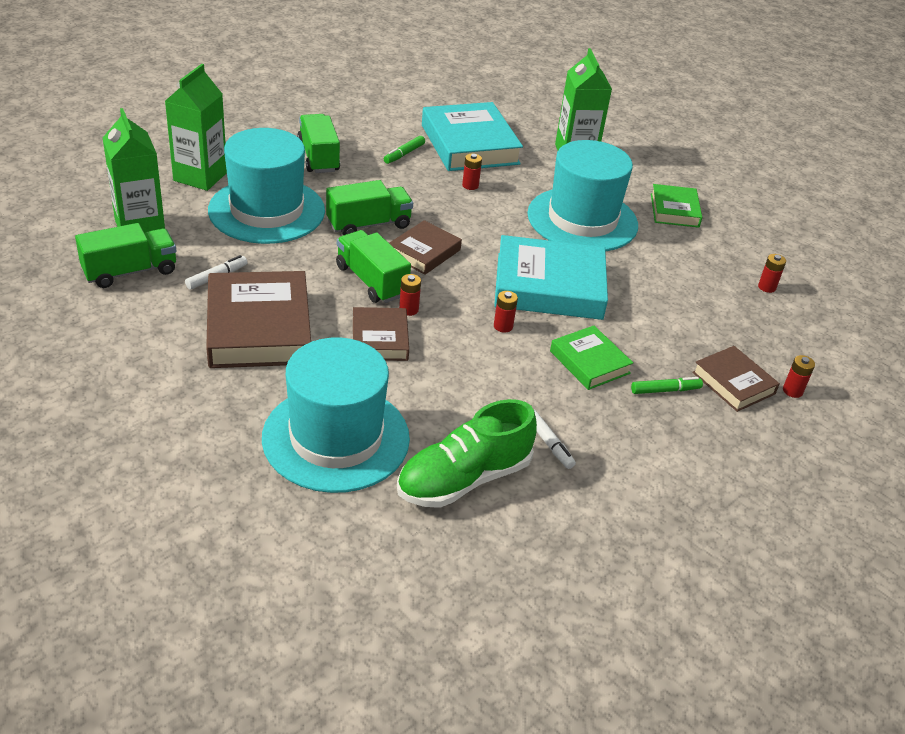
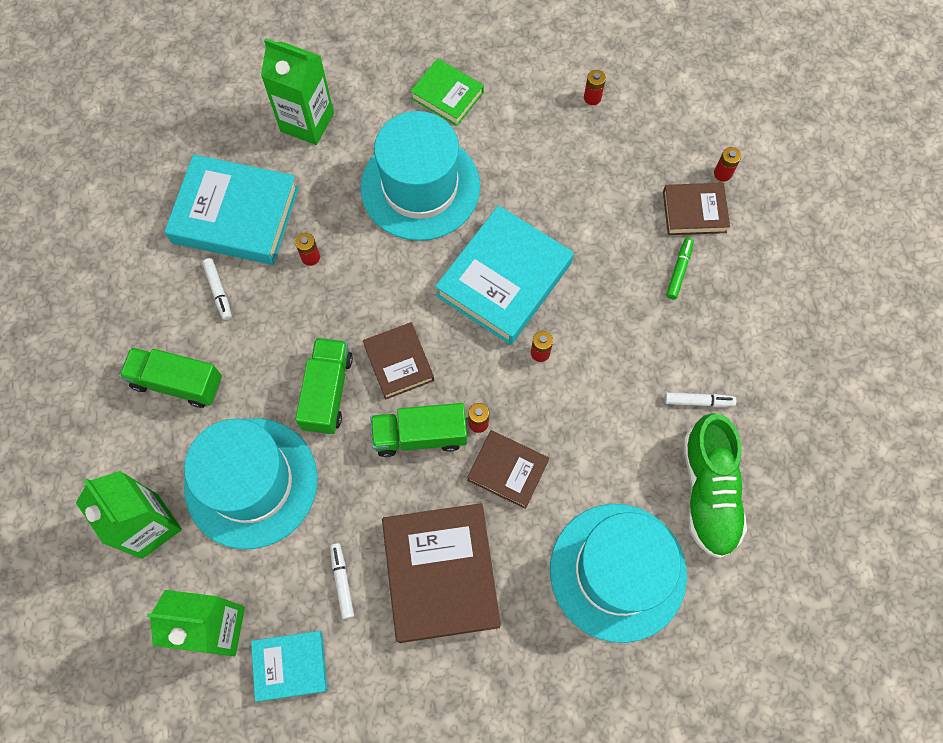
camera: 55 degrees left, 30 degrees up
green truck [75,223,177,288] -> turquoise book [251,631,327,702]
brown book [206,271,311,368] -> brown book turned 60 degrees clockwise [382,503,501,643]
green marker [384,136,425,164] -> white marker [202,258,232,320]
green book [550,326,633,390] -> none

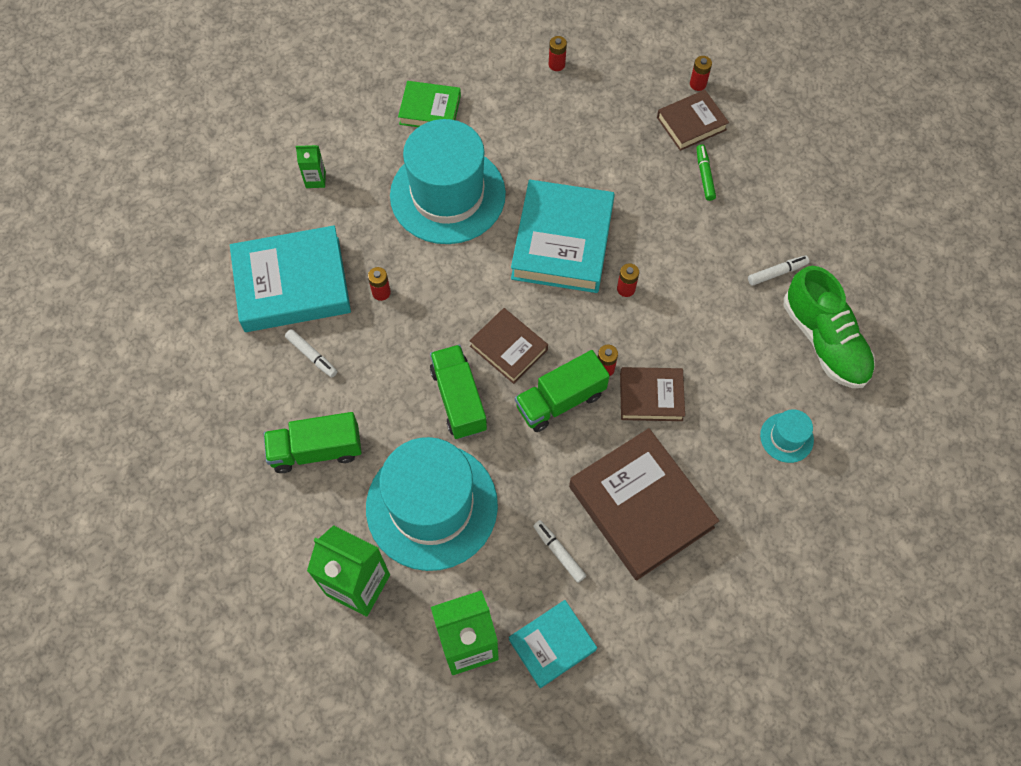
camera: 25 degrees left, 5 degrees down
green carton [261,38,334,145] -> green carton [296,145,326,188], size x0.48
turquoise hat [550,504,687,643] -> turquoise hat [760,409,814,463], size x0.41

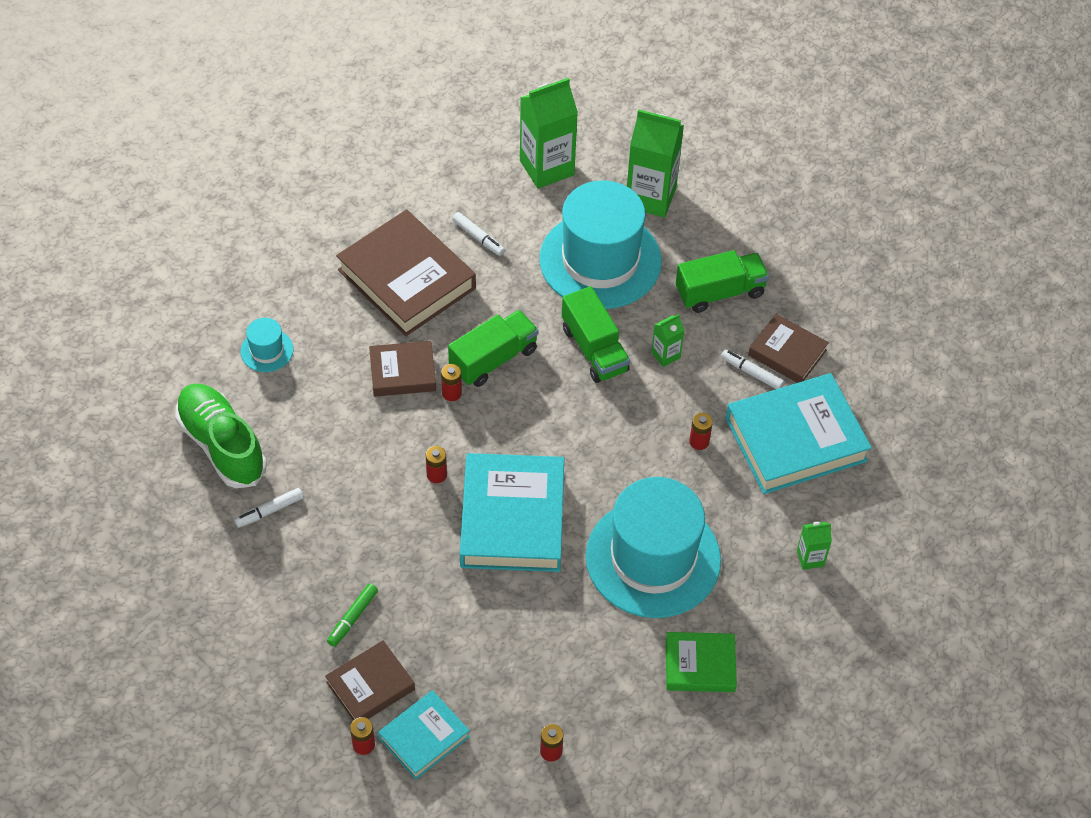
camera: 170 degrees right, 10 degrees down
brown book [469,308,548,384] -> brown book moved to [748,314,829,383]
turquoise book [509,600,597,688] -> turquoise book moved to [378,690,470,780]
green marker [696,144,716,201] -> green marker turned 45 degrees clockwise [327,584,378,647]
none -> green carton [651,314,685,367]

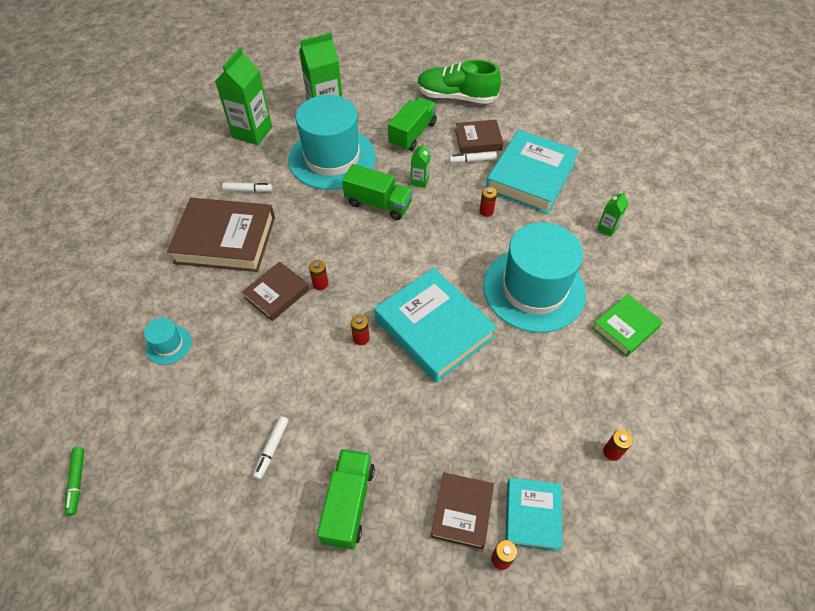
camera: 40 degrees left, 0 degrees up
green shoe [175,384,267,488] -> green shoe moved to [417,59,501,104]
green marker [327,584,378,647] -> green marker moved to [65,447,84,516]
green truck [448,310,539,387] -> green truck moved to [317,449,375,550]

